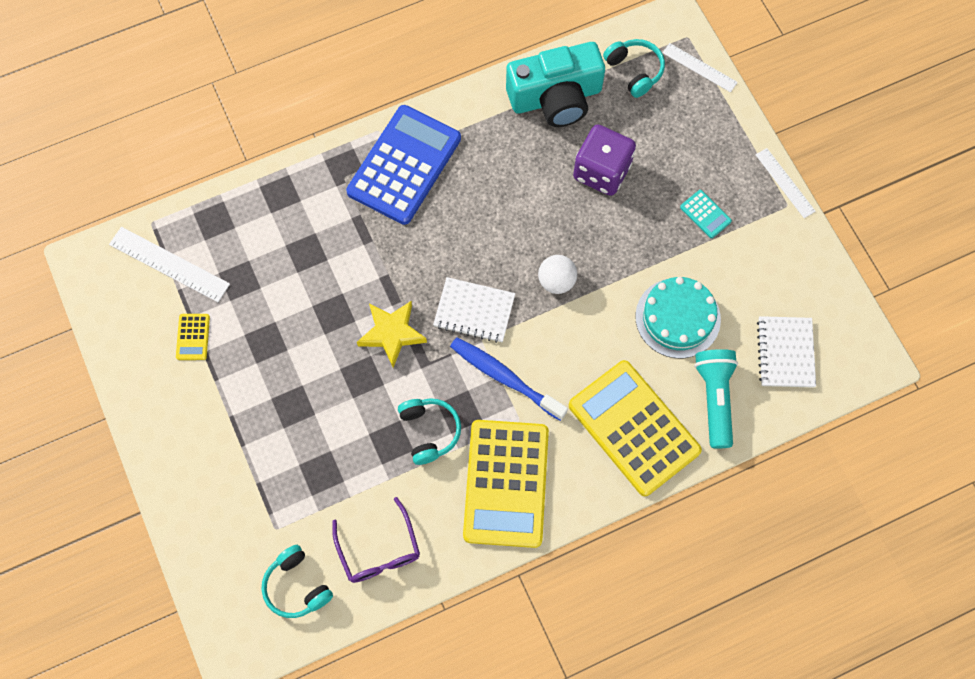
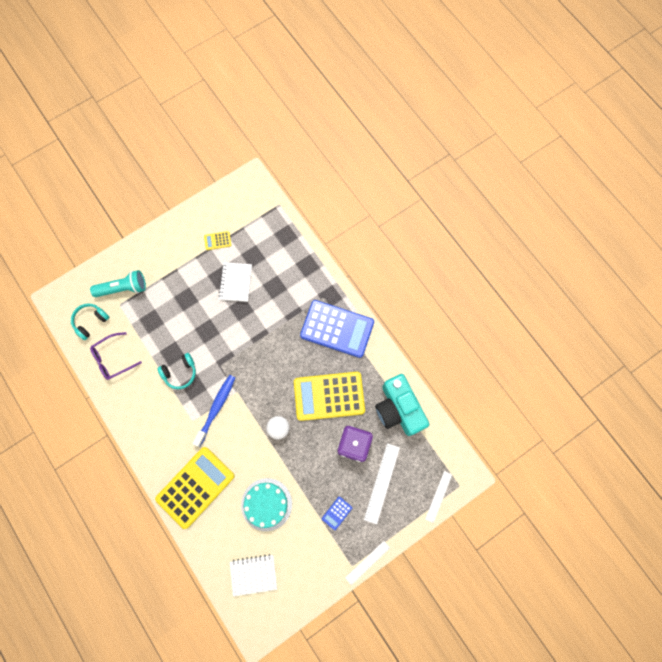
camera: 80 degrees right, 5 degrees up
white ruler [109,227,230,302] -> white ruler moved to [364,443,400,524]
yellow star [357,301,427,368] -> none
white notebook [433,277,515,343] -> white notebook moved to [218,262,252,302]
yellow calculator [463,420,549,548] -> yellow calculator moved to [294,372,365,421]
turquoise headphones [603,39,665,98] -> none
turquoise calculator [680,190,732,238] -> blue calculator [322,497,352,530]
turquoise flashlight [694,349,738,449] -> turquoise flashlight moved to [90,270,146,297]

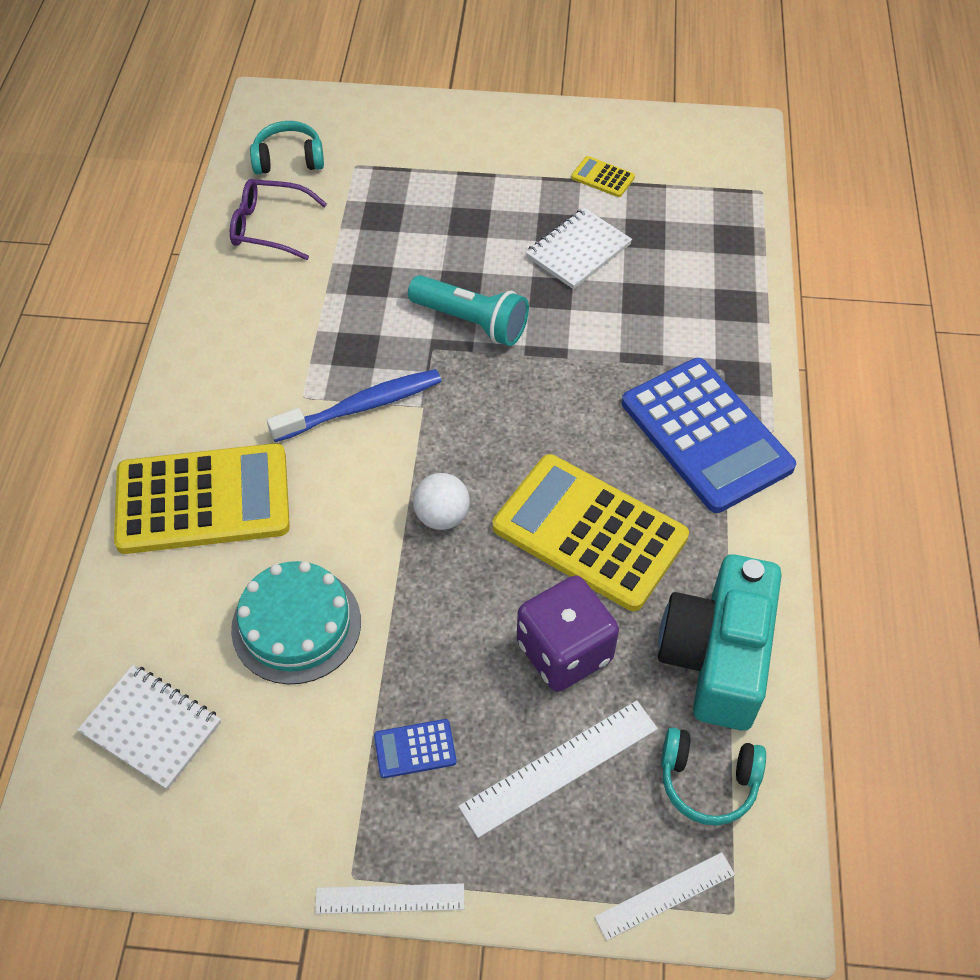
camera: 40 degrees right, 20 degrees down
turquoise flashlight [90,270,146,297] -> turquoise flashlight moved to [408,275,529,346]
turquoise headphones [157,353,196,389] -> turquoise headphones moved to [661,727,766,826]

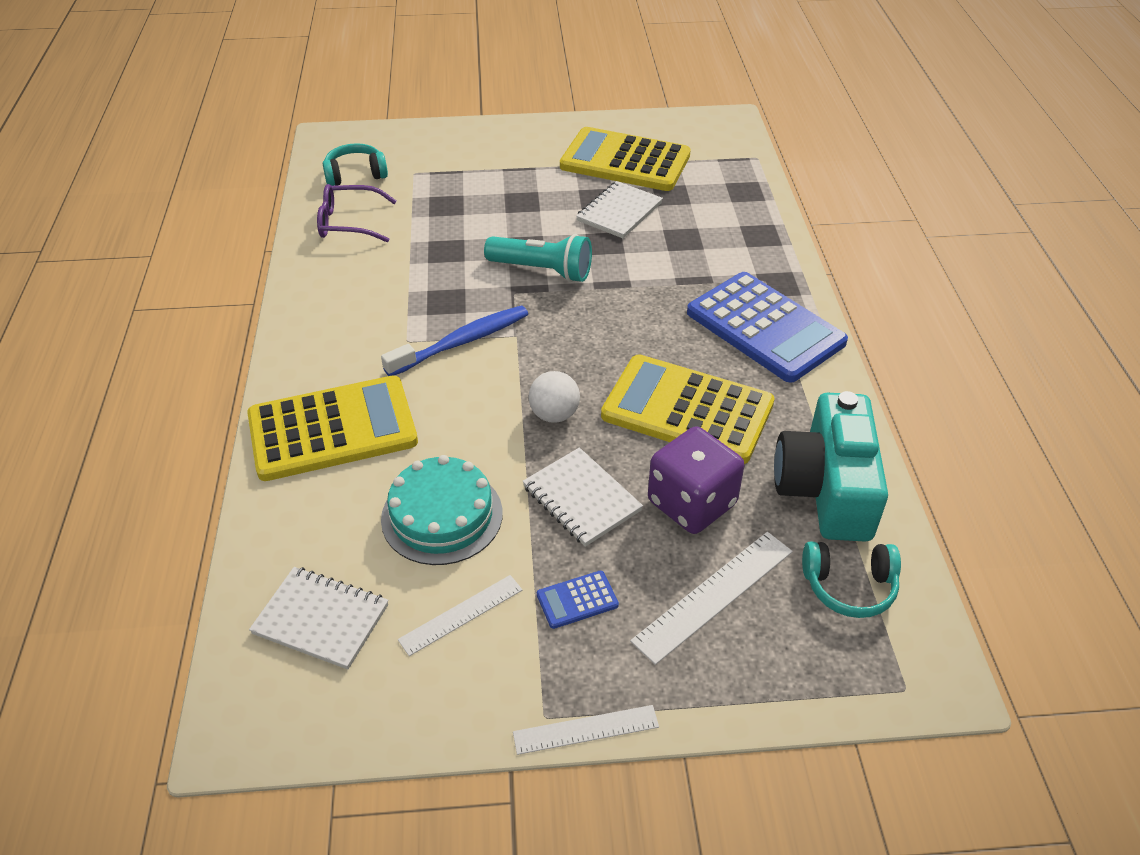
camera: 10 degrees left, 10 degrees down
yellow calculator [571,156,635,197] -> yellow calculator [560,127,691,191], size x2.49
white ruler [594,852,735,941] -> white ruler moved to [398,575,522,656]
none -> white notebook [522,447,643,547]

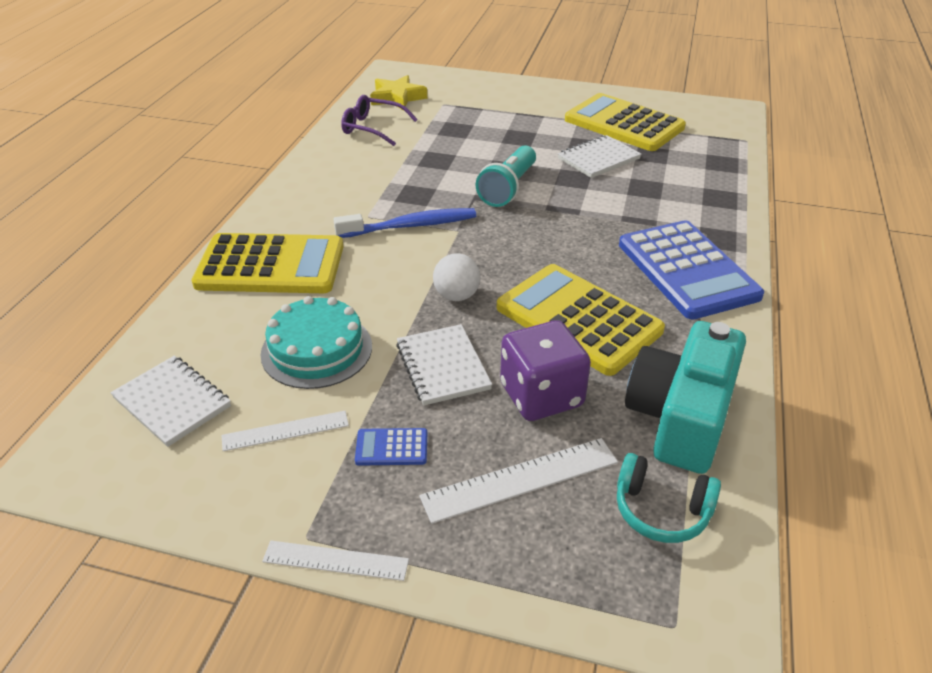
camera: 20 degrees right, 5 degrees down
turquoise headphones [323,143,388,186] -> yellow star [370,75,427,110]
turquoise flashlight [484,234,592,282] -> turquoise flashlight turned 75 degrees clockwise [476,145,536,207]

